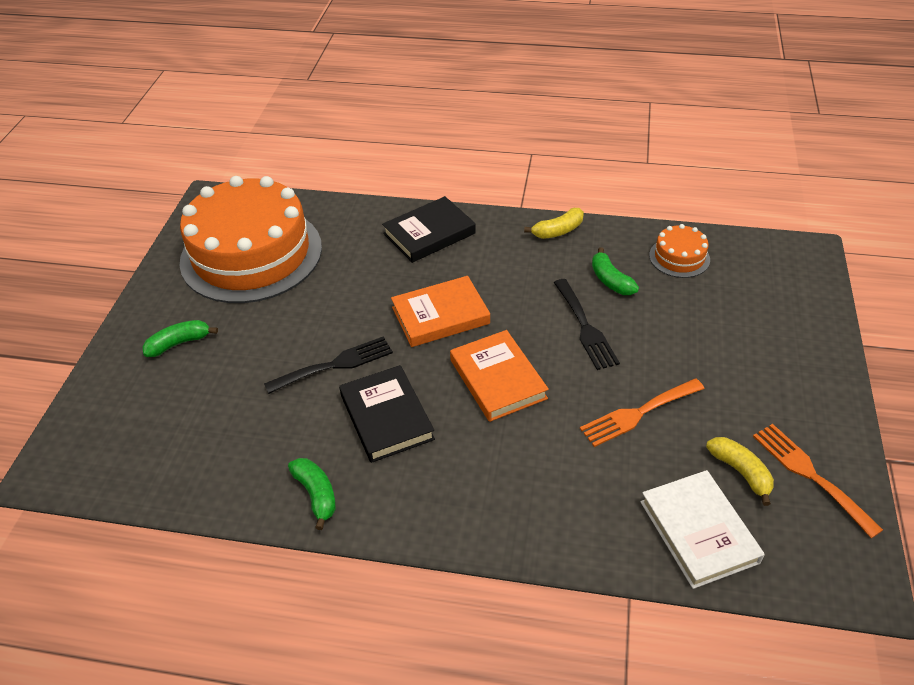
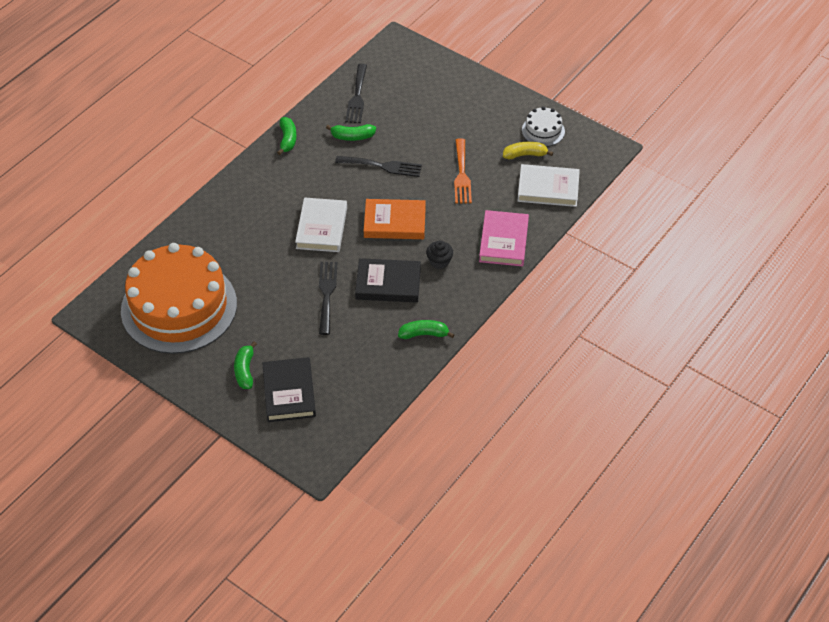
camera: 65 degrees left, 5 degrees up
black book [382,196,476,263] -> black book moved to [262,357,316,422]
orange book [391,276,490,347] -> white book [295,197,347,252]
yellow banana [524,208,584,239] -> green banana [277,117,297,155]
orange cake [649,224,710,278] -> black fork [345,64,367,123]
orange fork [753,424,883,538] -> white cake [522,107,565,146]
none -> black cupcake [426,240,453,269]
none -> pink book [479,210,529,266]

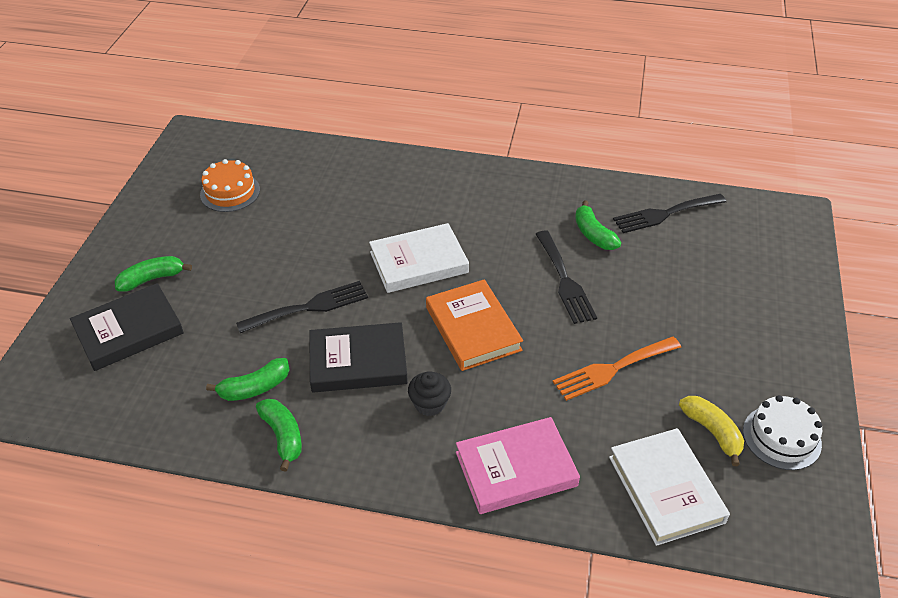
camera: 65 degrees right, 5 degrees down
orange cake [121,243,237,354] -> orange cake [200,159,260,212], size x0.41
green banana [277,117,297,155] -> green banana moved to [206,358,290,401]
black book [355,258,421,303] -> black book turned 75 degrees counterclockwise [309,322,408,393]

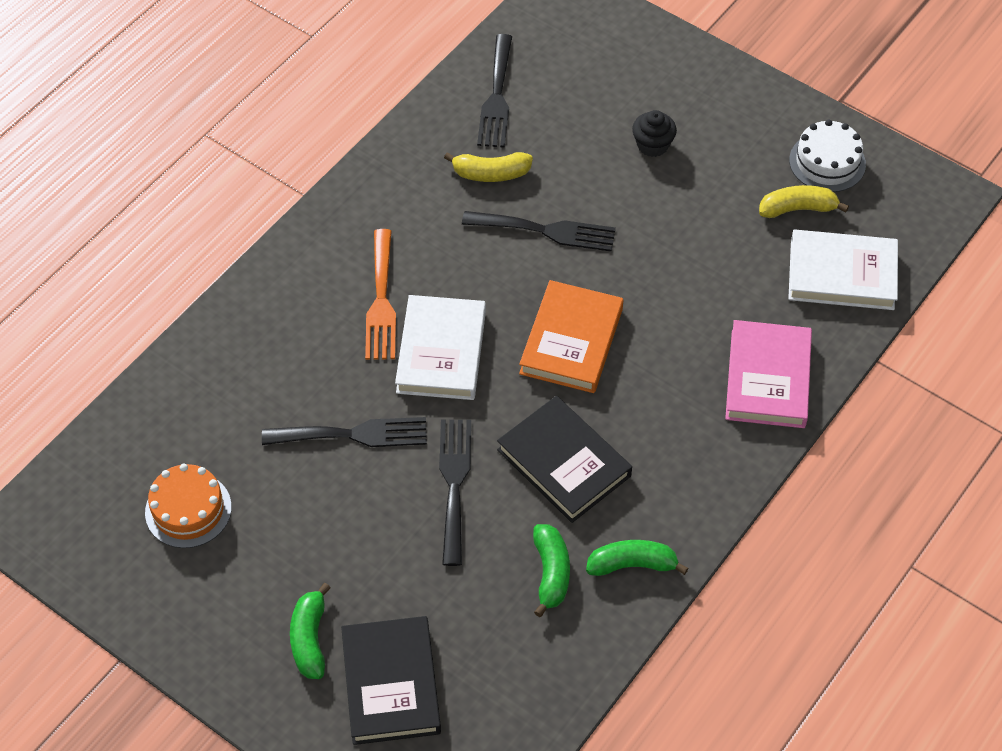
camera: 65 degrees left, 10 degrees up
black book [309,322,408,393] -> black book turned 60 degrees counterclockwise [497,396,632,523]
black cupcake [408,371,451,416] -> black cupcake moved to [632,110,677,157]
orange book [426,279,523,371] -> orange book turned 75 degrees counterclockwise [519,280,623,393]
orange fork [553,336,681,401] -> orange fork moved to [365,229,396,360]
green banana [575,200,621,250] -> yellow banana [444,152,533,182]
none -> black fork [262,417,427,447]

